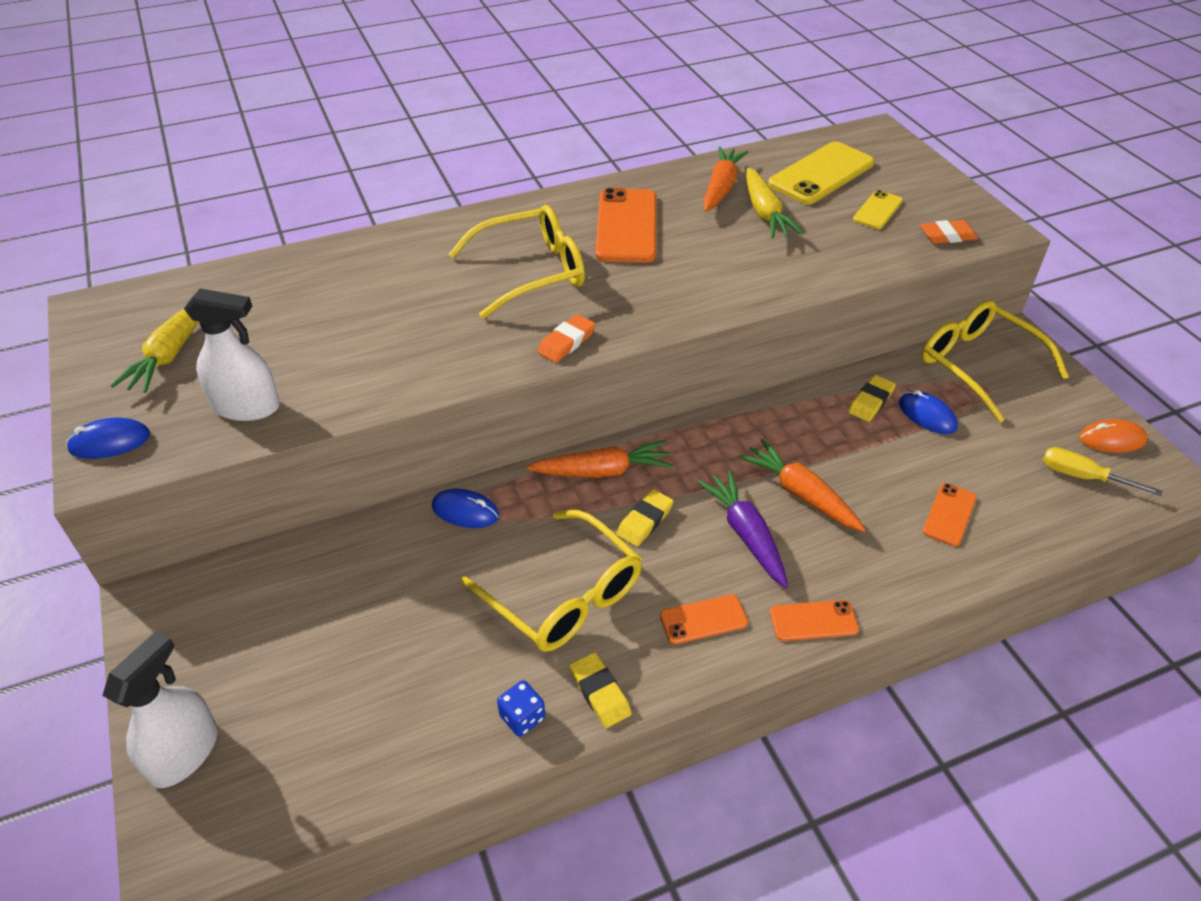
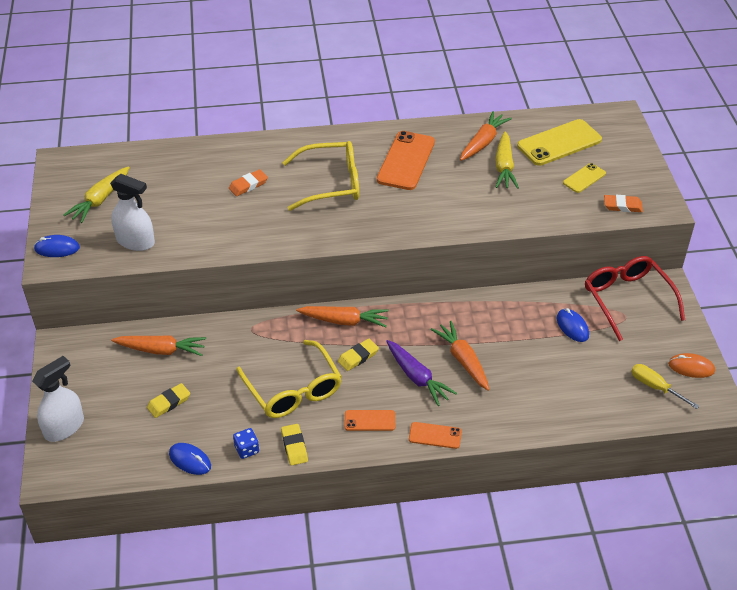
camera: 15 degrees right, 0 degrees up
blue mouse [432,489,499,528] -> blue mouse moved to [169,443,211,475]
orange eraser [537,314,596,363] -> orange eraser moved to [229,169,268,196]
purple carrot [697,470,788,588] -> purple carrot turned 150 degrees clockwise [386,340,457,406]
yellow eraser [848,375,896,422] -> yellow eraser moved to [147,383,190,418]
yellow glasses [921,300,1069,423] -> red glasses [585,256,685,341]
orange phone [923,483,977,546] -> none
none -> orange carrot [111,335,206,356]

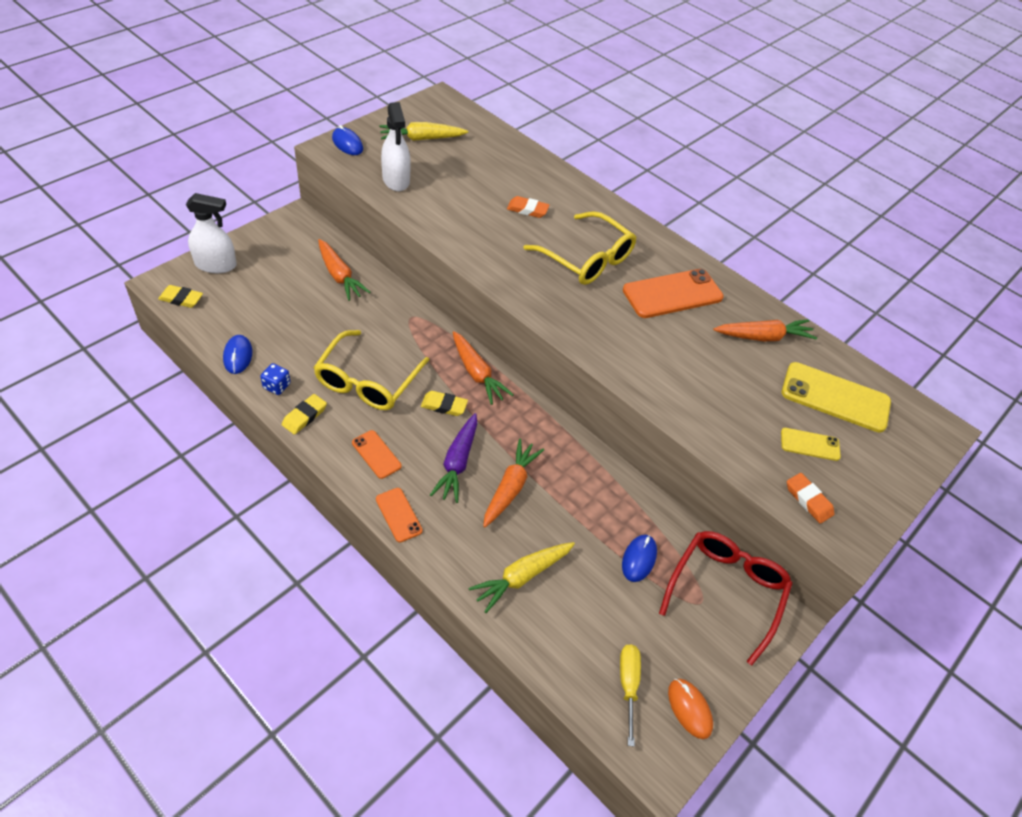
camera: 45 degrees right, 5 degrees up
yellow eraser [147,383,190,418] -> yellow eraser moved to [158,285,203,308]
yellow carrot [495,132,519,189] -> yellow carrot moved to [468,542,575,613]

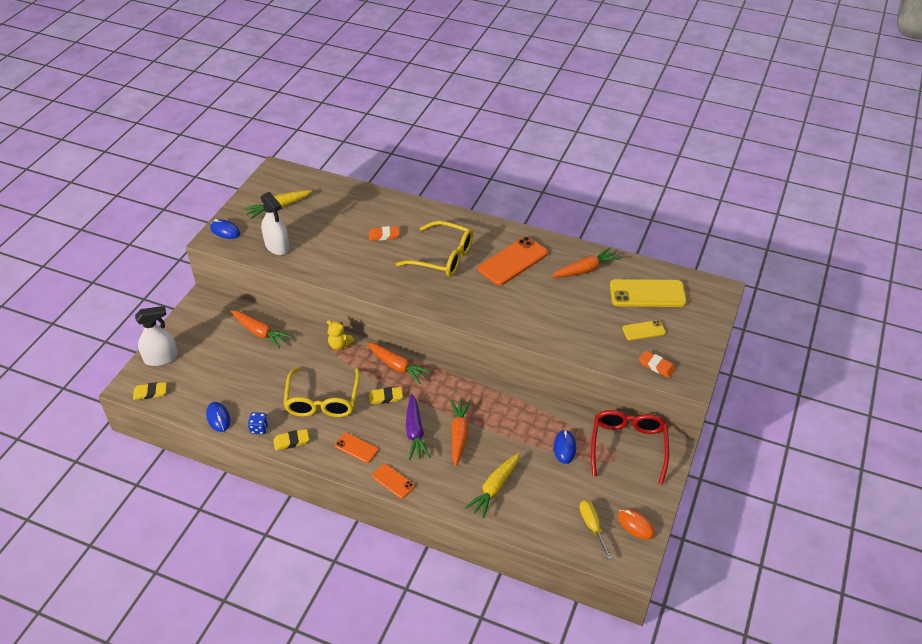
camera: 15 degrees left, 5 degrees down
yellow eraser [282,394,327,435] -> yellow eraser turned 60 degrees clockwise [273,429,309,450]
none -> yellow teddy bear [327,320,354,350]

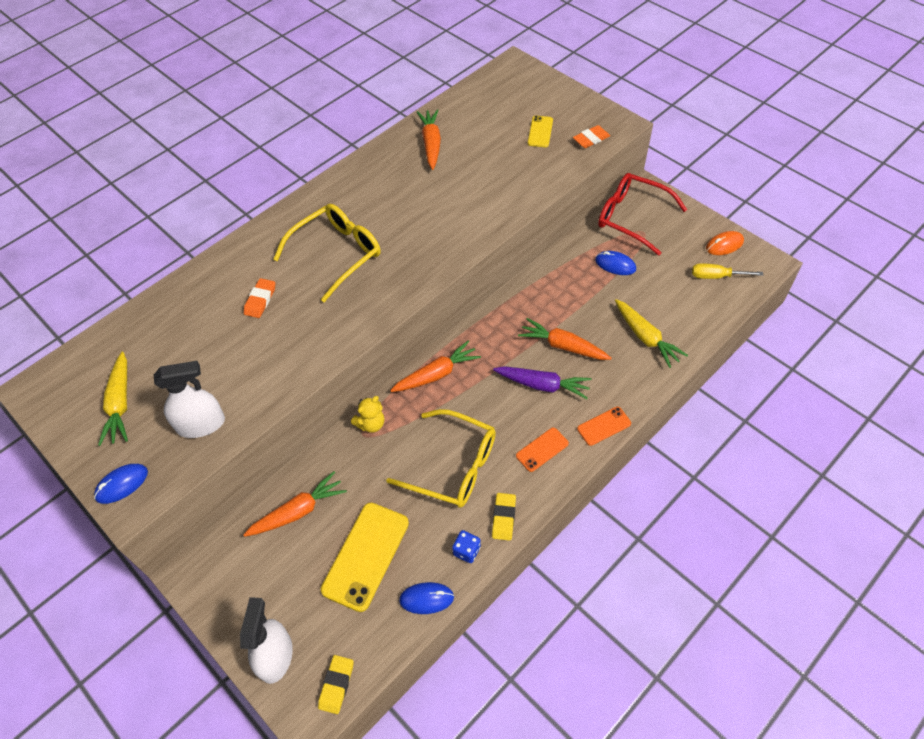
camera: 65 degrees left, 10 degrees up
yellow eraser [369,387,403,404] -> none
orange phone [478,237,548,286] -> none
yellow phone [610,279,687,307] -> yellow phone moved to [321,503,409,612]

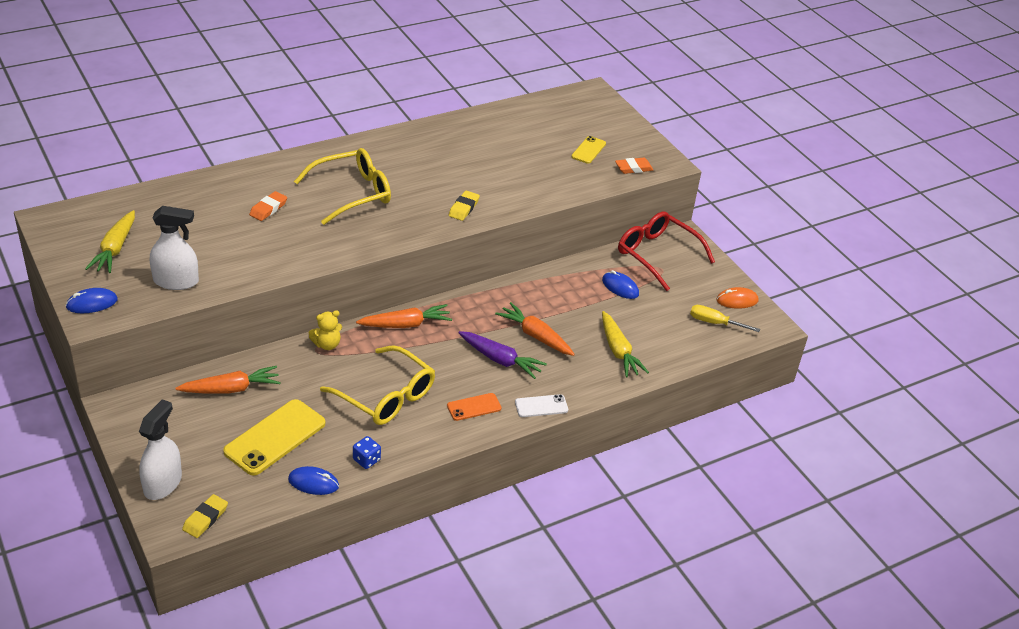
camera: 10 degrees right, 15 degrees down
orange carrot [417,109,441,170] -> none
yellow eraser [492,493,516,541] -> yellow eraser moved to [449,191,480,221]
orange phone [577,407,631,446] -> white phone [515,394,568,417]

